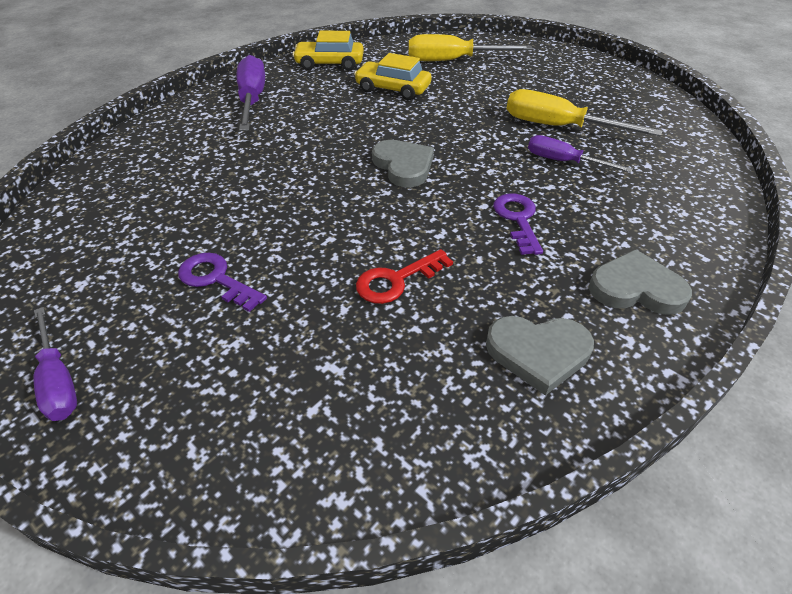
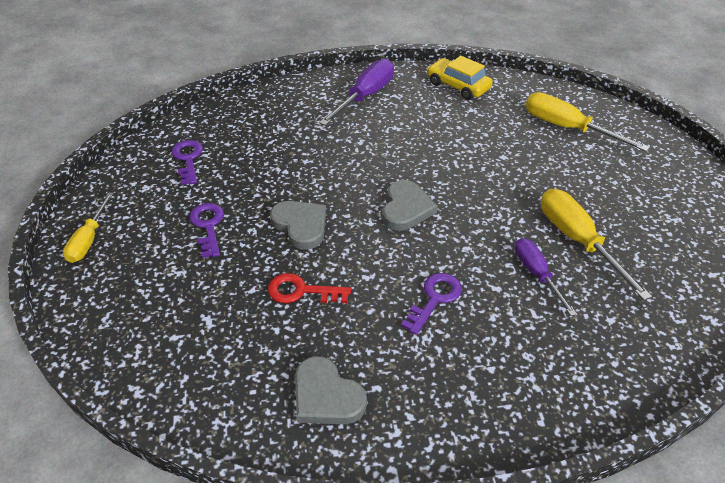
camera: 40 degrees right, 0 degrees up
purple screwdriver [33,307,77,421] -> yellow screwdriver [63,192,114,263]
yellow car [354,53,432,100] -> none
grey heart [589,249,692,315] -> grey heart moved to [270,201,326,250]
none -> purple key [172,140,203,185]

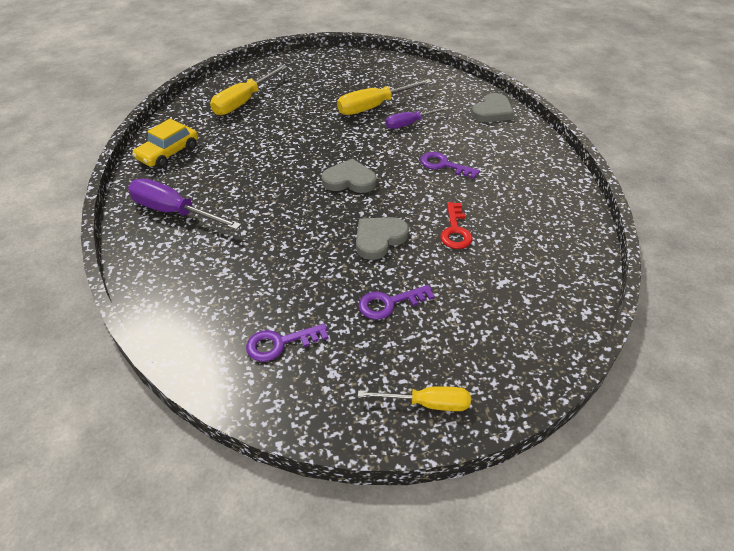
camera: 95 degrees left, 0 degrees up
grey heart [295,356,367,424] -> grey heart moved to [471,93,514,122]

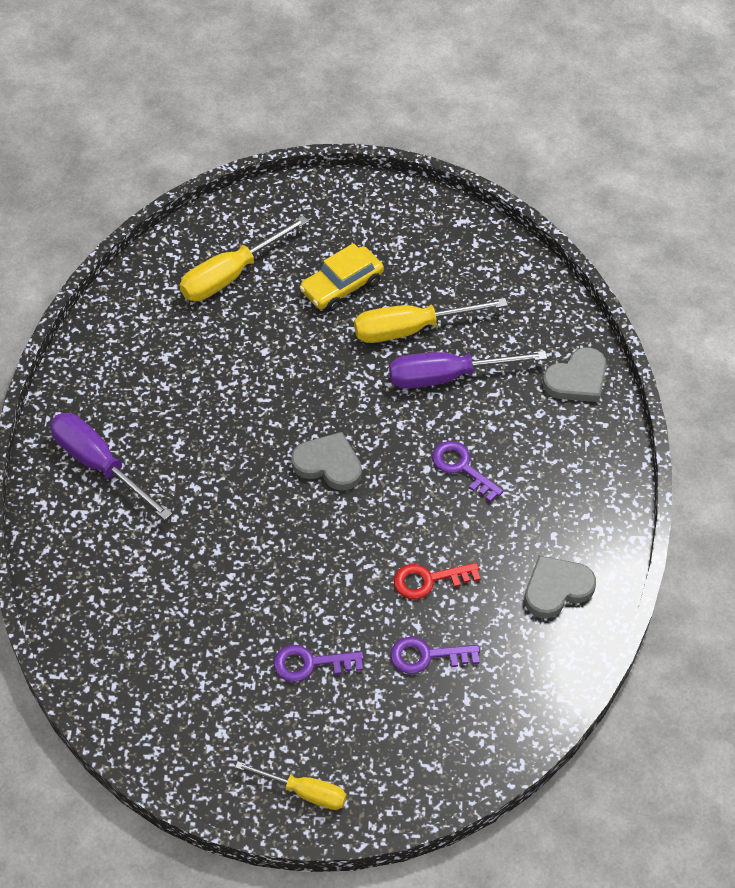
camera: 15 degrees right, 10 degrees up
yellow car [132,119,198,168] -> yellow car moved to [300,243,384,311]
purple key [246,324,329,362] -> purple key moved to [391,637,480,674]
grey heart [356,217,409,260] -> grey heart moved to [524,555,596,618]
purple screwdriver [385,107,449,129] -> purple screwdriver [389,351,547,389], size x1.58
red key [440,202,473,249] -> red key turned 60 degrees clockwise [394,563,480,599]

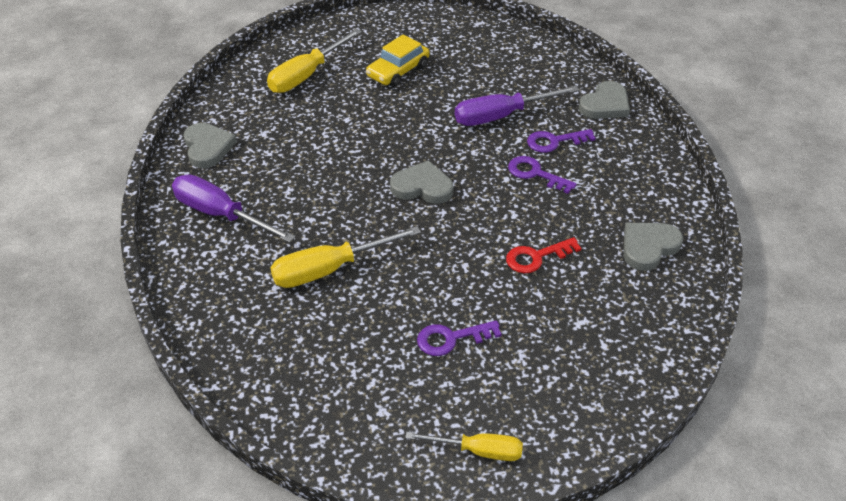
camera: 10 degrees left, 10 degrees down
yellow screwdriver [354,298,508,343] -> yellow screwdriver moved to [270,226,421,288]
purple key [391,637,480,674] -> purple key moved to [527,129,596,153]
none -> grey heart [184,123,237,168]

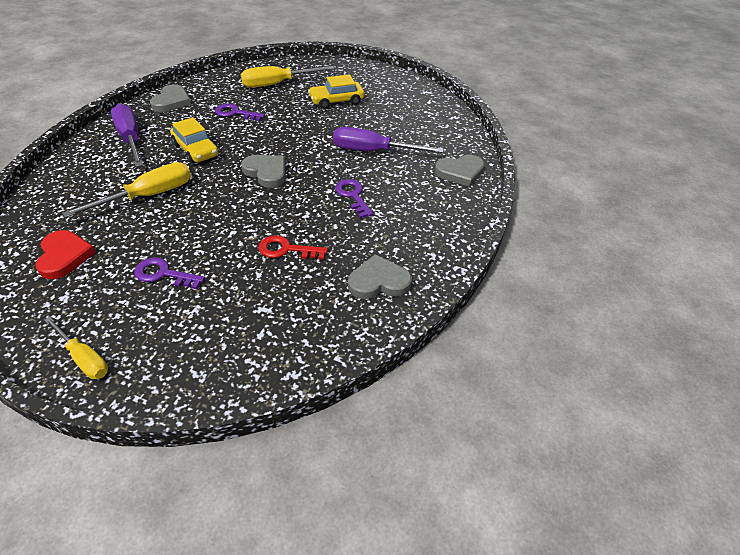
camera: 30 degrees right, 0 degrees up
yellow screwdriver [270,226,421,288] -> yellow screwdriver turned 135 degrees clockwise [62,162,191,218]
purple key [527,129,596,153] -> purple key moved to [215,103,265,121]
none -> red heart [35,230,96,279]
none -> yellow car [170,117,219,164]

